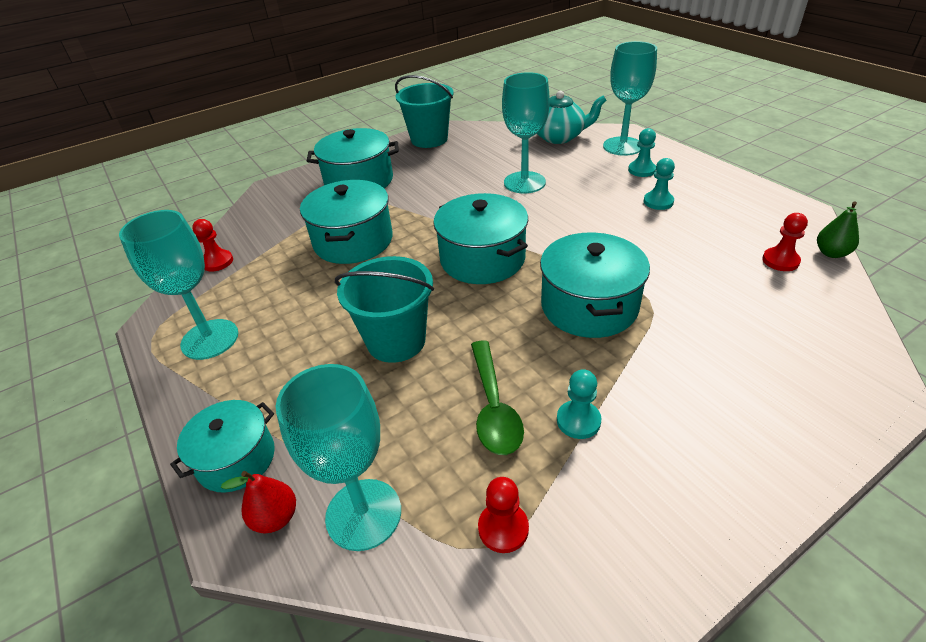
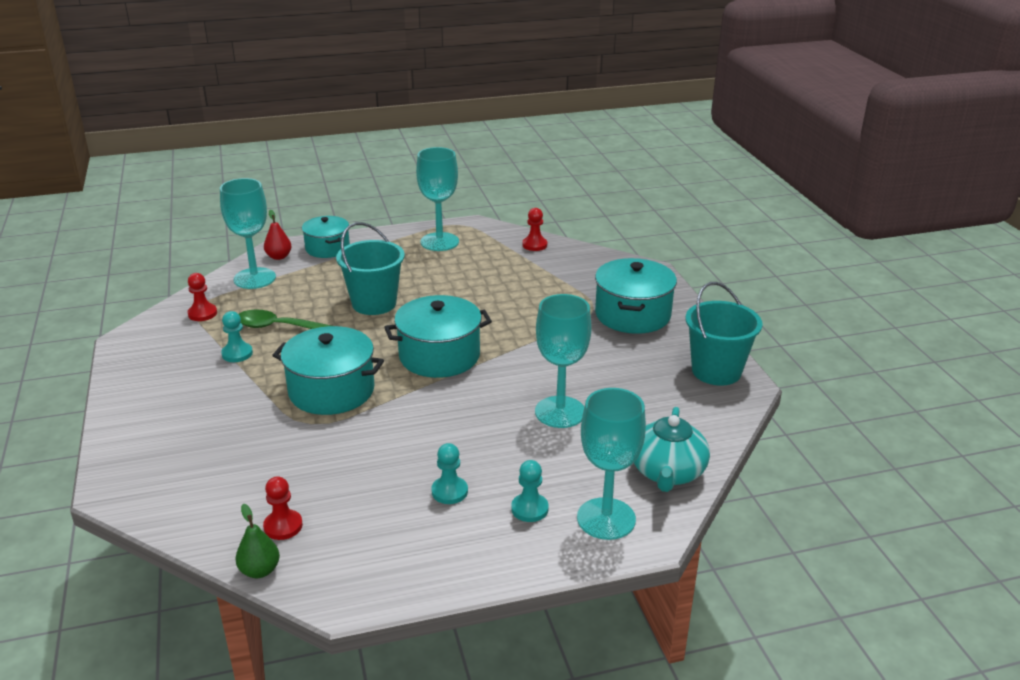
camera: 105 degrees right, 10 degrees down
turquoise pot [300,180,393,264] -> none

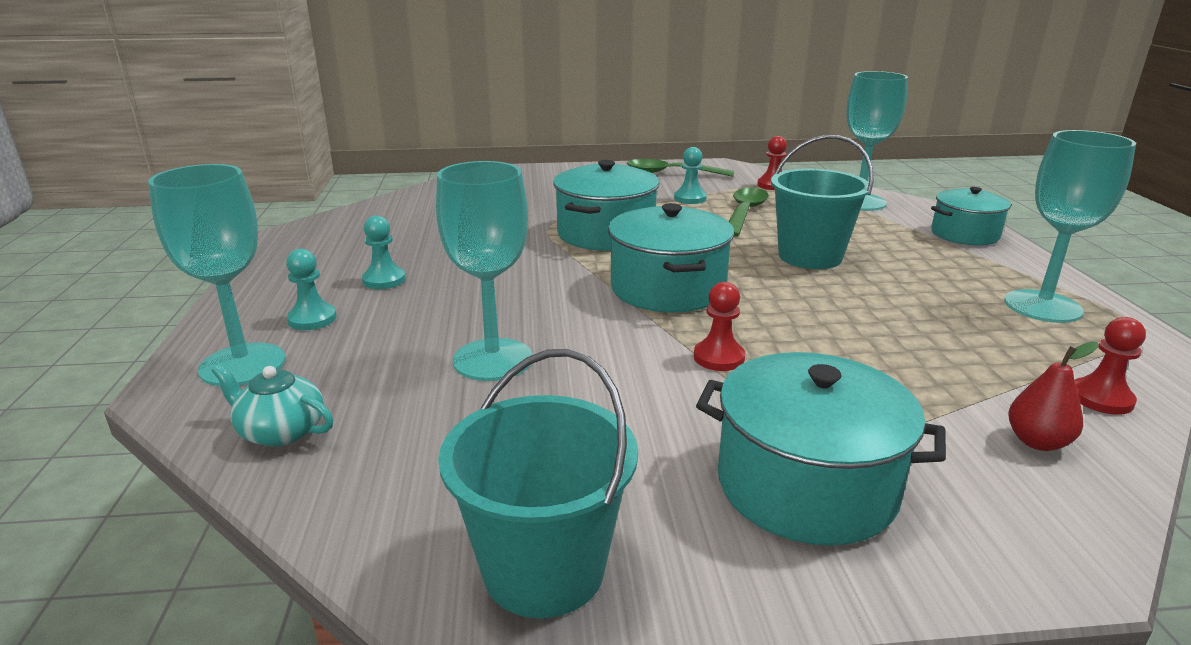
camera: 100 degrees right, 5 degrees down
green pear [235,504,280,578] -> none
red pawn [263,476,303,540] -> red pawn moved to [694,282,745,371]
red pear [264,210,291,260] -> red pear moved to [1008,342,1099,451]
turquoise teapot [634,407,710,492] -> turquoise teapot [212,364,333,446], size x0.66
none -> green spoon [627,159,734,177]

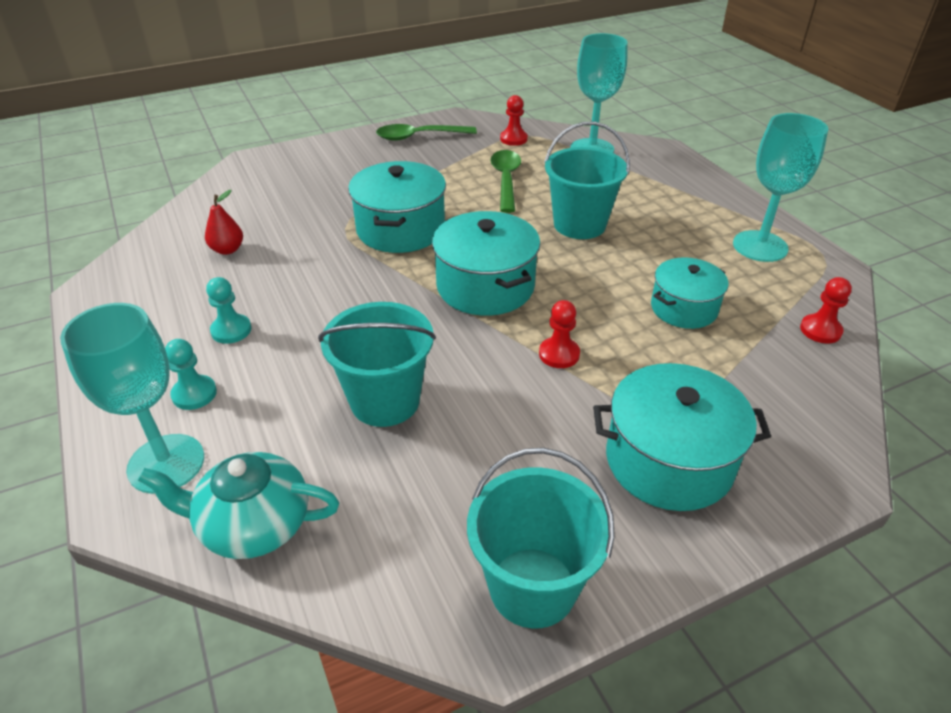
camera: 20 degrees left, 15 degrees up
turquoise teapot [212,364,333,446] -> turquoise teapot [138,452,339,559], size x1.52
turquoise goblet [436,161,533,381] -> turquoise bucket [318,302,436,427]
turquoise pawn [674,147,707,204] -> none
turquoise pot [931,187,1012,245] -> turquoise pot moved to [651,257,728,329]
red pear [1008,342,1099,451] -> red pear moved to [205,190,243,255]

